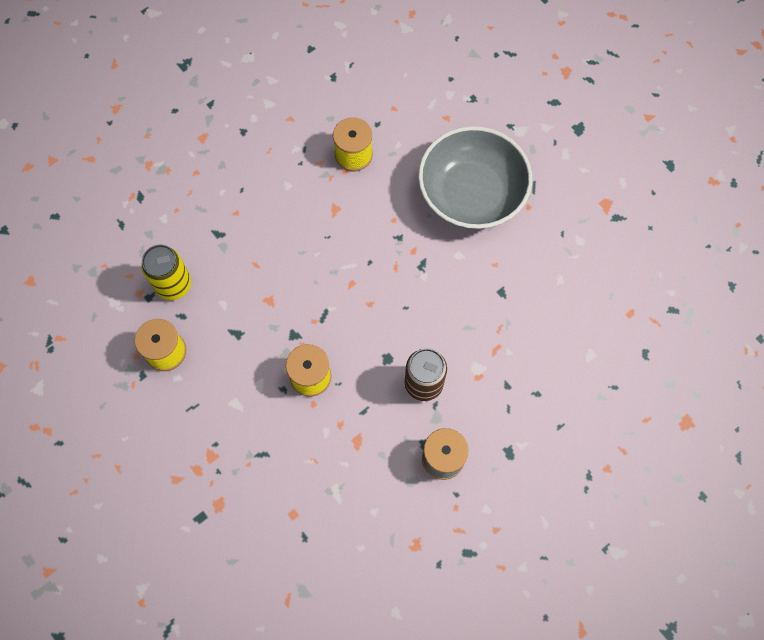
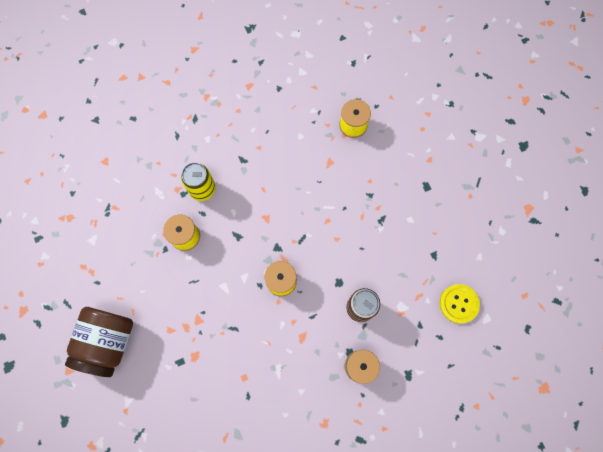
camera: 15 degrees right, 5 degrees up
grey bowl [418,126,532,229] -> none
none -> brown jar [65,307,133,377]
none -> yellow button [440,284,480,324]

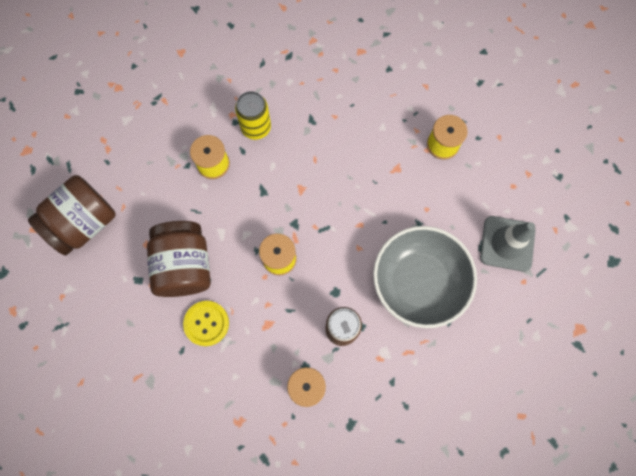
camera: 30 degrees right, 0 degrees up
yellow button [440,284,480,324] -> yellow button moved to [183,301,229,346]
none -> brown jar [147,221,211,297]
none -> grey bowl [373,226,477,328]
none -> grey traffic cone [480,216,535,272]

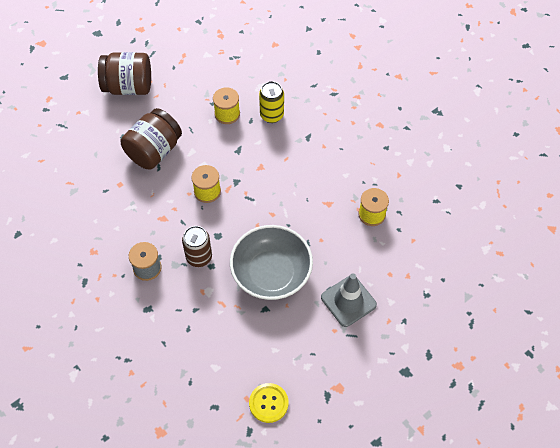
camera: 45 degrees right, 15 degrees down
yellow button [183,301,229,346] -> yellow button moved to [249,383,288,423]

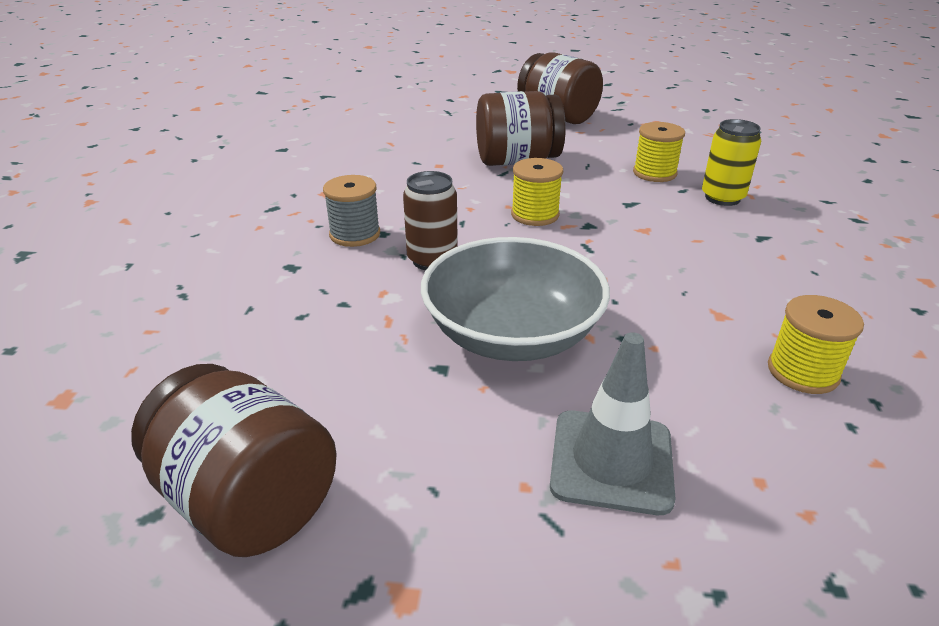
camera: 45 degrees right, 25 degrees down
yellow button [249,383,288,423] -> brown jar [131,364,337,557]

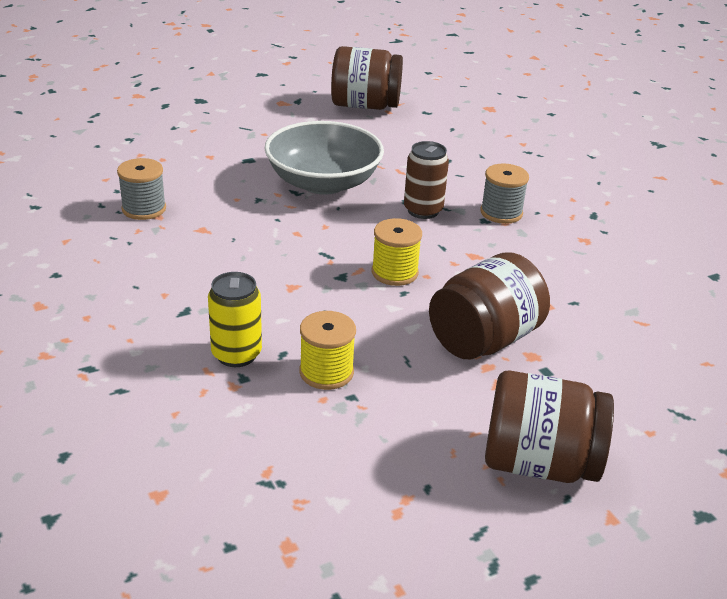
camera: 145 degrees right, 0 degrees up
grey traffic cone [550,332,676,515] -> none
yellow spool [768,295,864,394] -> grey spool [117,158,166,220]

